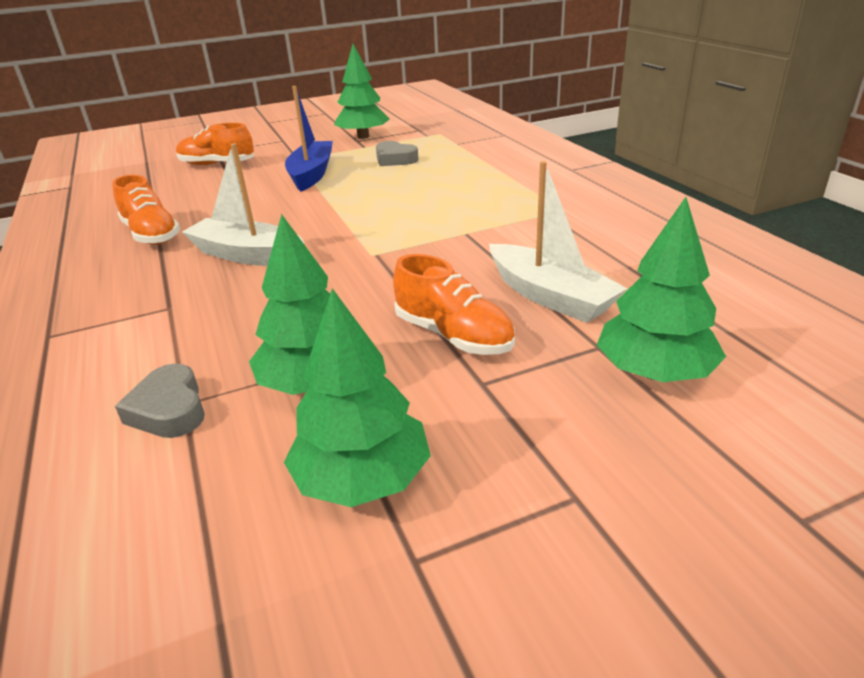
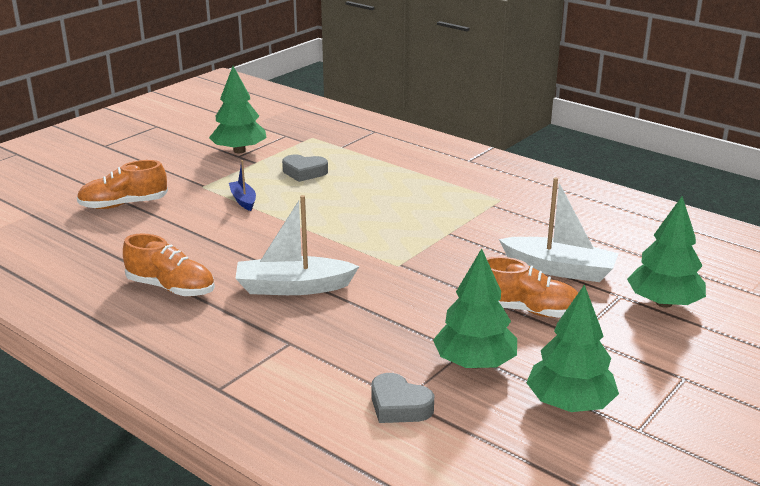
camera: 30 degrees left, 5 degrees down
blue boat [285,86,333,192] -> blue boat [229,160,256,211], size x0.54

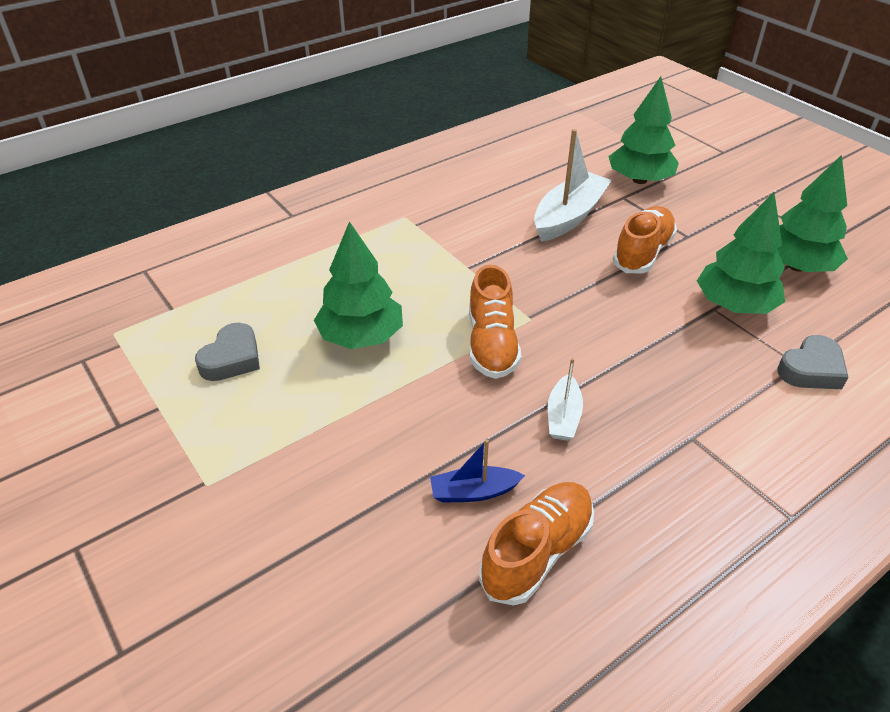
camera: 75 degrees left, 15 degrees up
orange shoe [77,160,168,209] -> orange shoe moved to [469,265,521,379]
green tree [209,66,267,153] -> green tree moved to [314,221,403,349]
blue boat [229,160,256,211] -> blue boat moved to [430,439,525,503]
white boat [235,195,359,295] -> white boat [548,358,583,441], size x0.54

